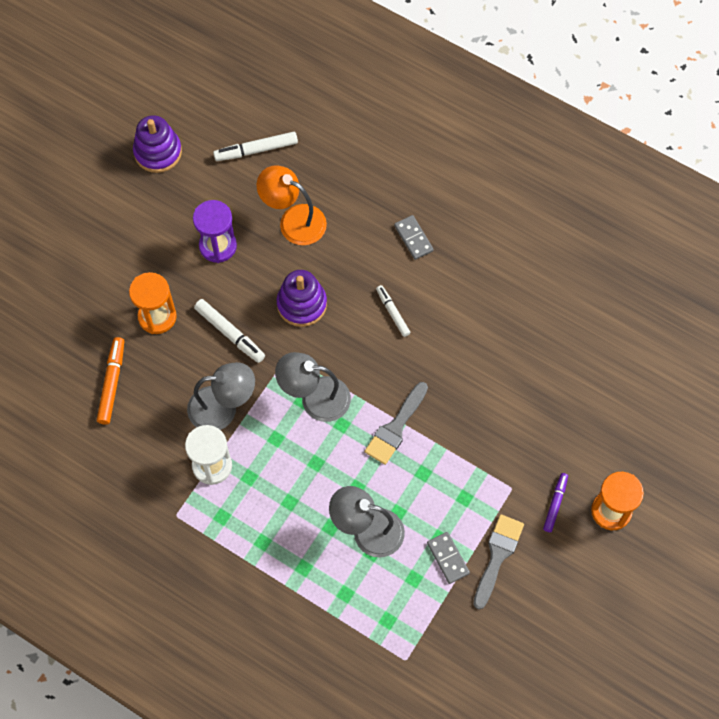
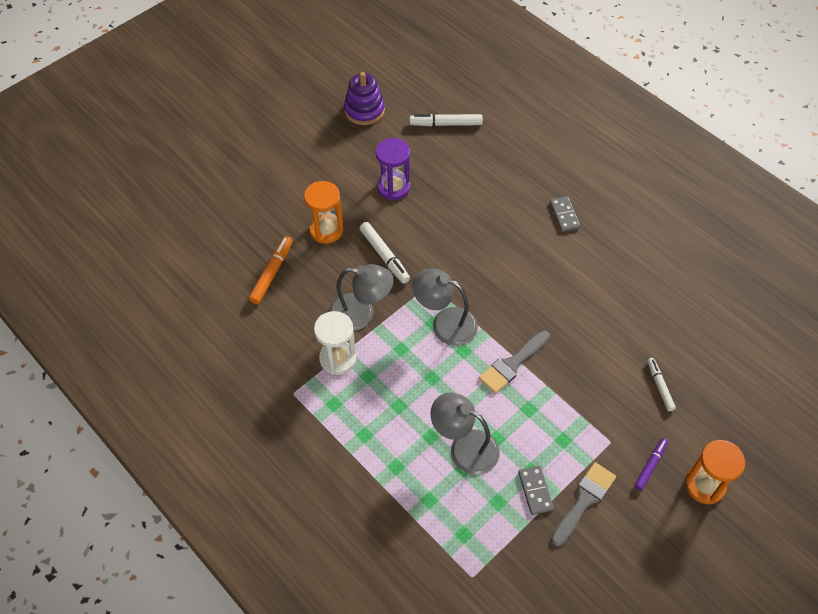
camera: 15 degrees right, 10 degrees down
orange lamp [257,165,327,245] -> none
purple stacking toy [277,270,327,327] -> none
white marker [376,285,410,337] -> white marker moved to [647,358,676,411]

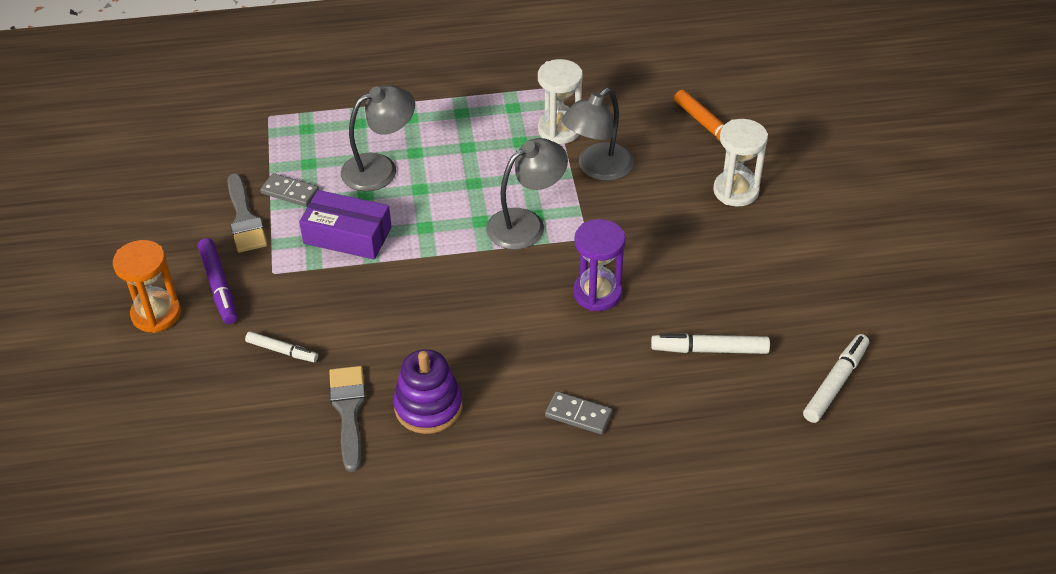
camera: 125 degrees right, 10 degrees down
orange hourglass [304,181,344,244] -> white hourglass [713,119,768,206]
purple stacking toy [344,72,385,125] -> purple stacking toy moved to [393,349,463,434]
white marker [359,222,410,284] -> white marker moved to [651,334,770,354]
purple hourglass [376,138,410,200] -> purple hourglass moved to [573,219,626,311]
grey brush [479,330,550,393] -> grey brush moved to [329,366,366,472]
purple marker [634,438,668,491] -> purple marker [198,238,237,324], size x1.50
none -> purple box [299,190,392,259]

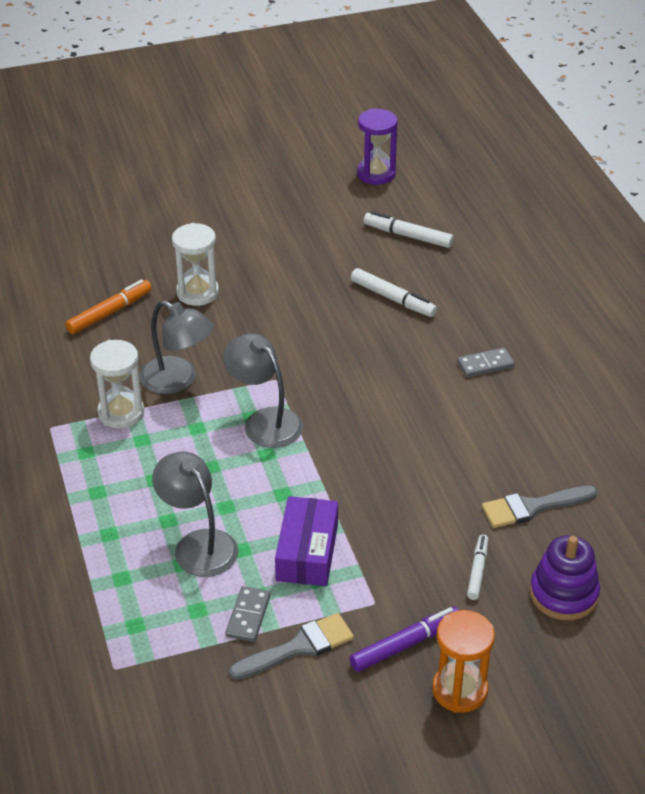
camera: 100 degrees left, 5 degrees down
purple stacking toy [393,349,463,434] -> purple stacking toy moved to [530,535,600,621]
grey domino [545,391,612,434] -> grey domino turned 60 degrees clockwise [457,348,515,378]
purple hourglass [573,219,626,311] -> purple hourglass moved to [357,109,398,185]
white marker [651,334,770,354] -> white marker turned 45 degrees counterclockwise [351,268,437,317]

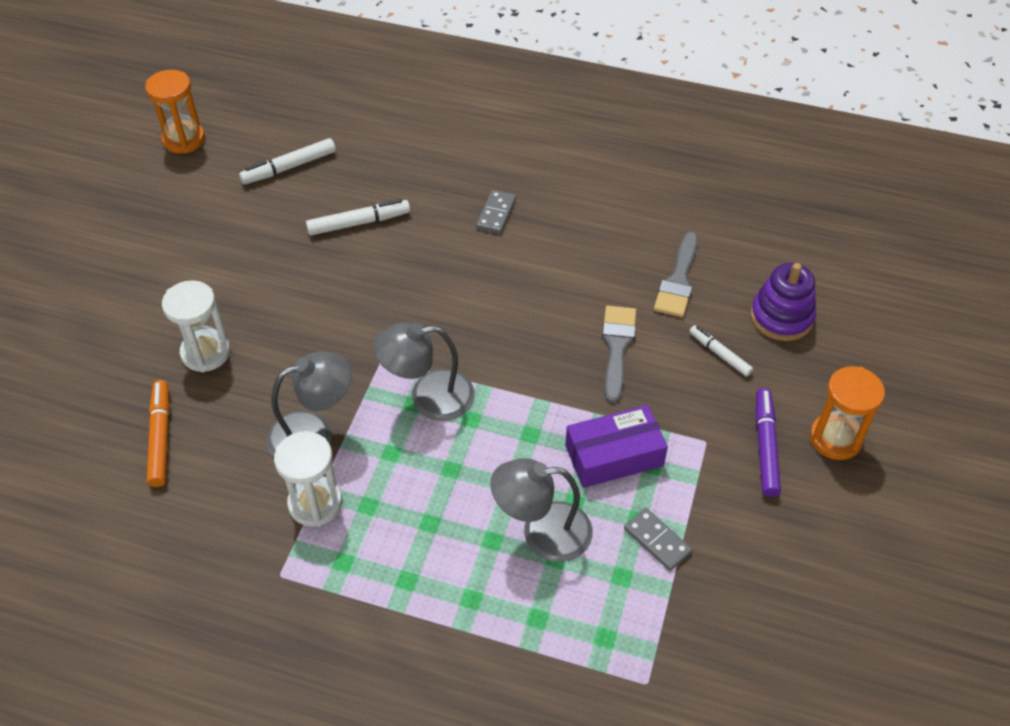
camera: 55 degrees left, 10 degrees up
grey brush [229,613,354,680] -> grey brush moved to [602,306,636,403]
purple box [275,496,338,586] -> purple box turned 60 degrees counterclockwise [565,405,668,488]
purple hourglass [357,109,398,185] -> orange hourglass [145,70,205,154]

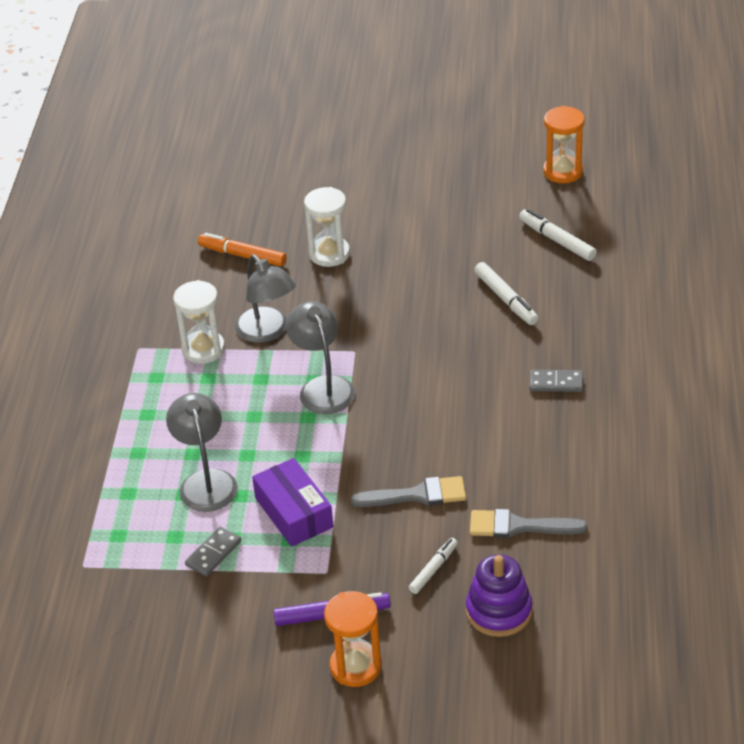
camera: 80 degrees right, 10 degrees down
orange marker [147,380,170,487] -> orange marker turned 135 degrees counterclockwise [198,233,287,267]

